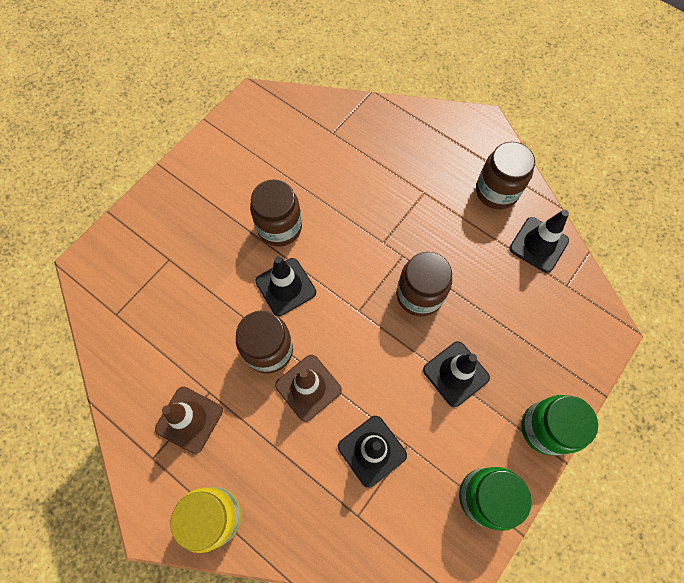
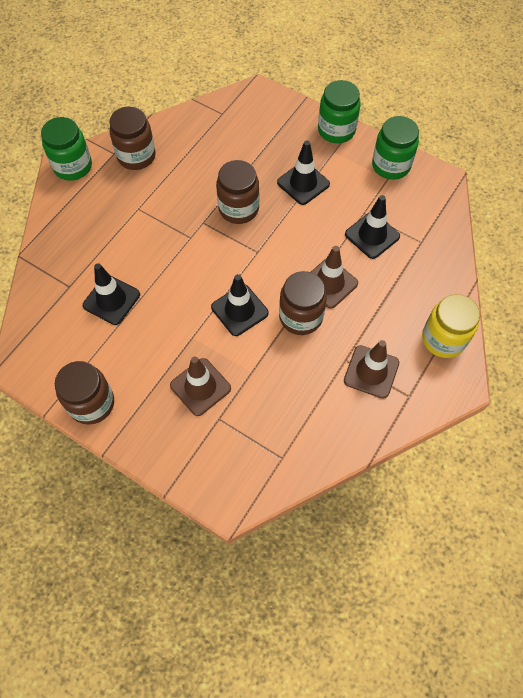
camera: 95 degrees left, 5 degrees down
brown jar [250,180,302,246] -> brown jar moved to [55,361,114,425]
black traffic cone [509,210,569,273] -> black traffic cone moved to [83,263,140,325]
none -> green jar [41,117,92,181]
none -> brown traffic cone [170,356,231,416]

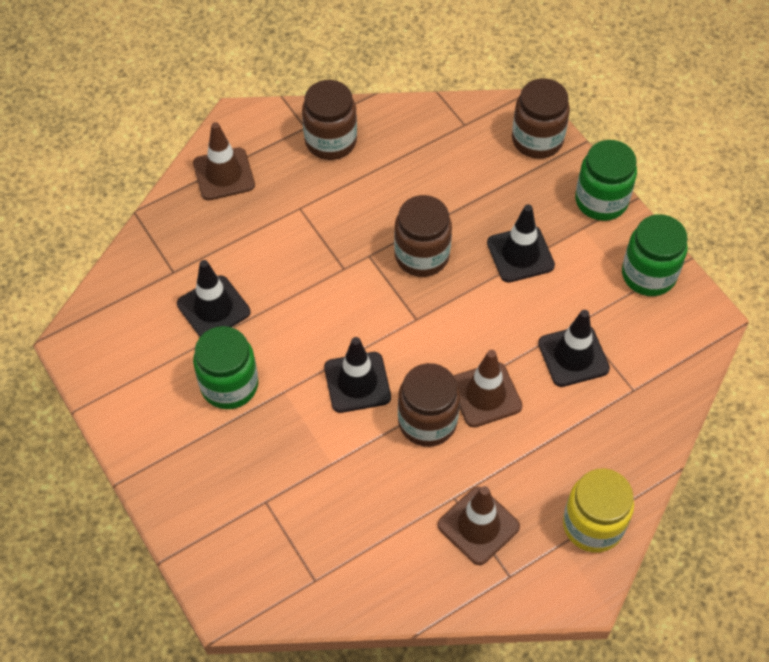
camera: 25 degrees right, 5 degrees down
green jar [41,117,92,181] -> green jar moved to [193,326,258,409]
brown jar [55,361,114,425] -> brown jar moved to [512,78,570,159]
brown traffic cone [170,356,231,416] -> brown traffic cone moved to [193,122,255,200]

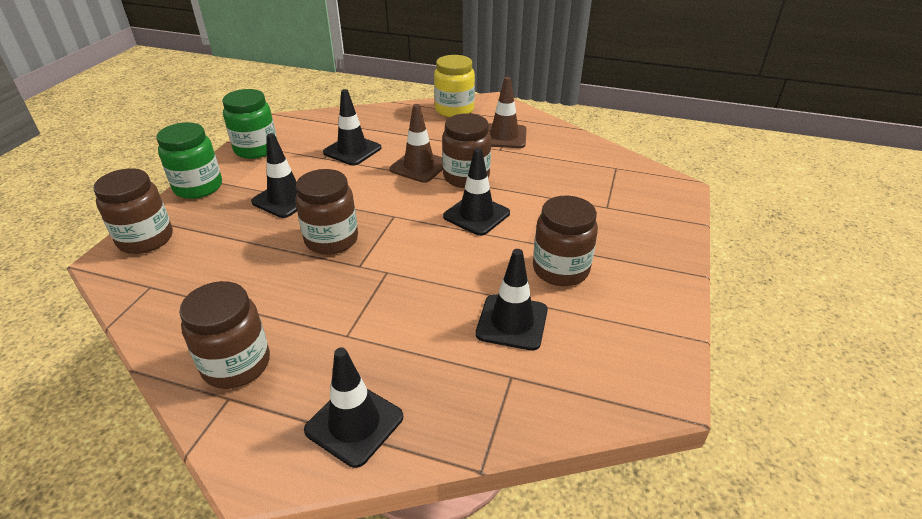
camera: 130 degrees left, 20 degrees down
brown traffic cone [193,122,255,200] -> black traffic cone [304,348,403,468]
green jar [193,326,258,409] -> brown jar [533,196,598,286]

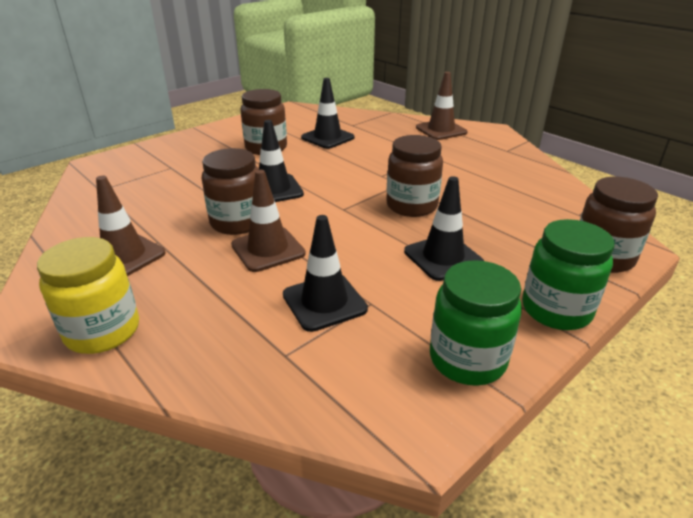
camera: 150 degrees left, 5 degrees down
brown jar [179,281,270,389] -> none
black traffic cone [304,348,403,468] -> brown traffic cone [416,72,467,140]

